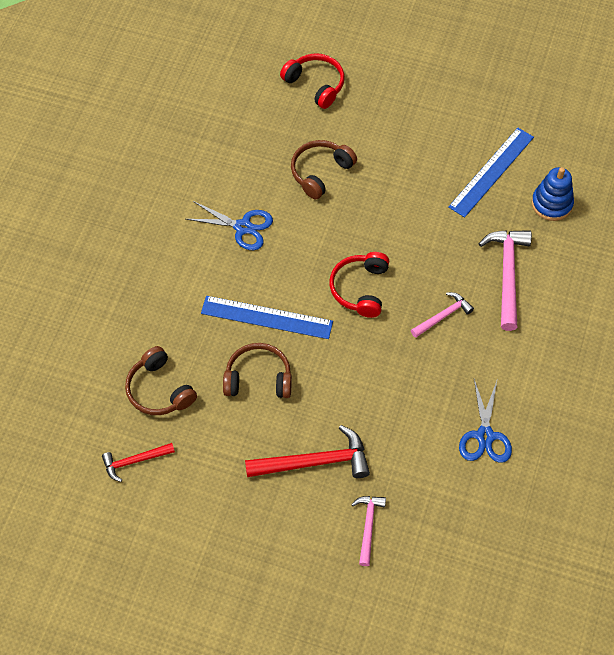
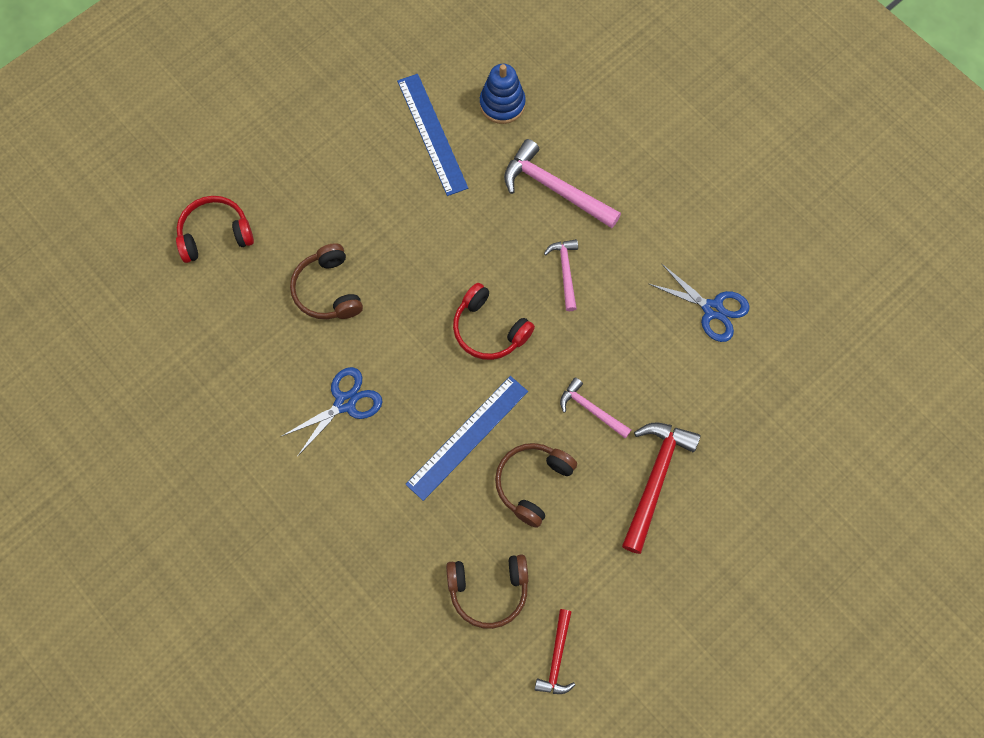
camera: 60 degrees left, 10 degrees up
pink hammer [351,496,386,566] -> pink hammer moved to [560,377,631,439]

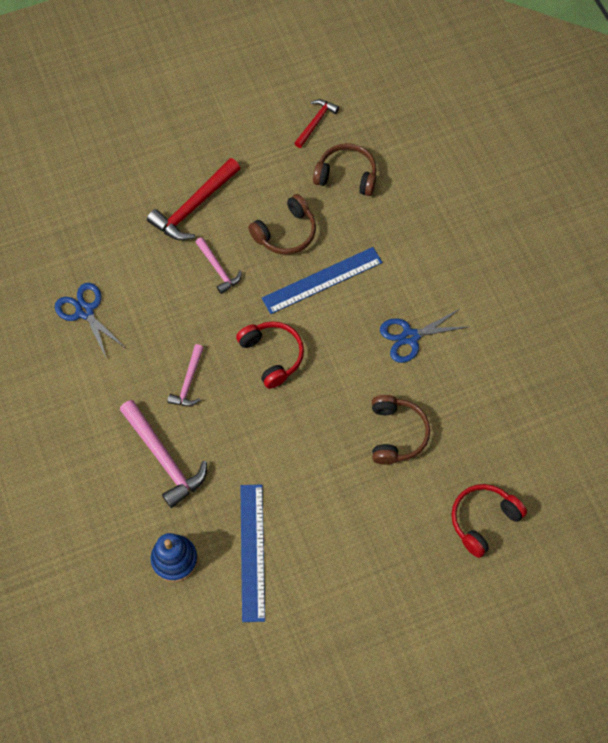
camera: 160 degrees left, 5 degrees down
red headphones [176,196,254,263] -> red headphones turned 135 degrees clockwise [451,484,527,558]

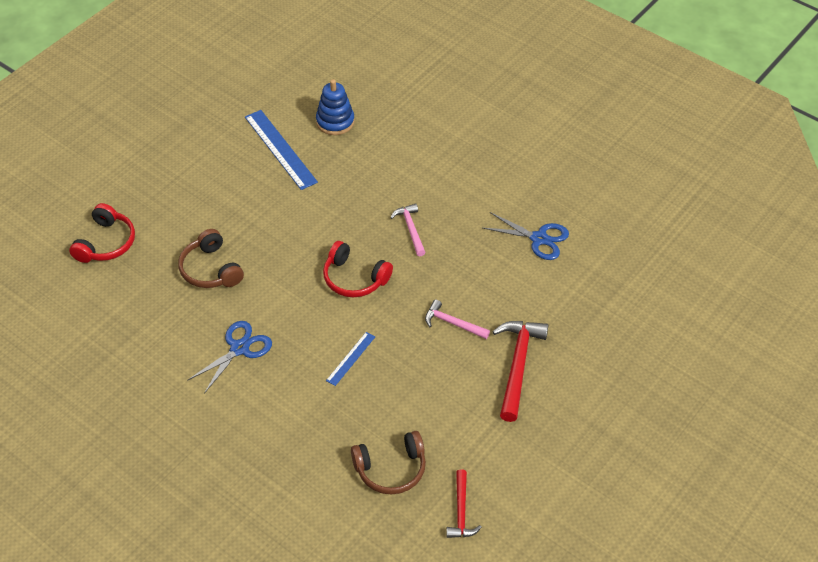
camera: 150 degrees right, 15 degrees down
pink hammer [120,400,207,508] -> none
brown headphones [248,194,316,255] -> none
blue ruler [262,247,383,314] -> blue ruler [326,332,375,386], size x0.53

